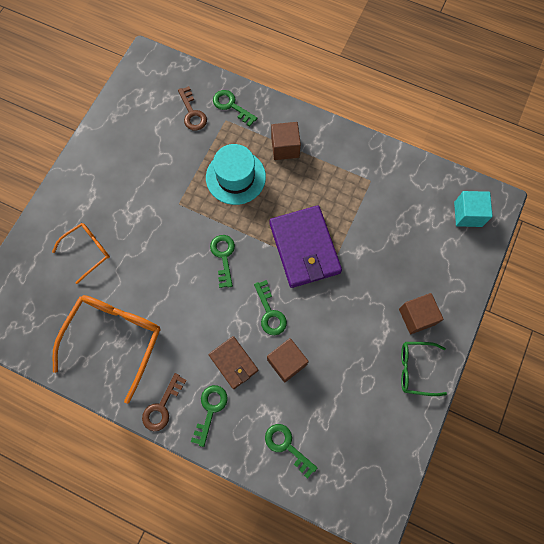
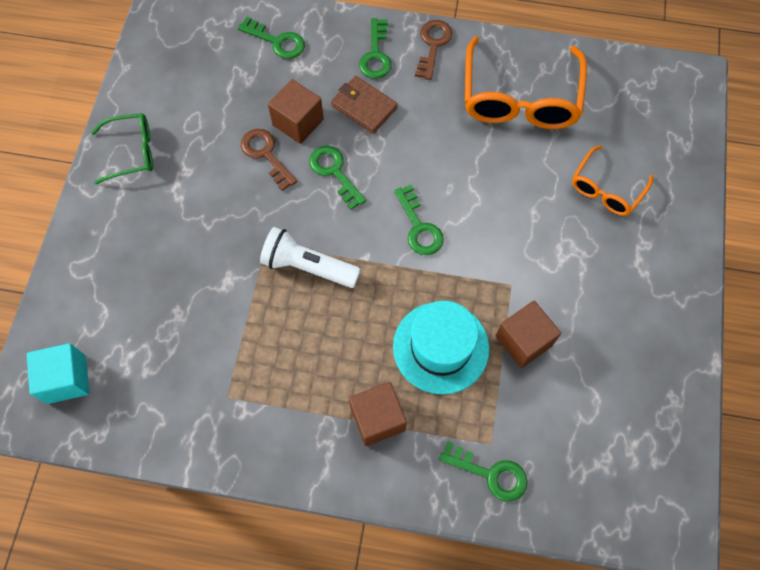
camera: 165 degrees right, 5 degrees down
brown key [178,86,207,131] -> brown key moved to [241,129,297,191]
purple wallet [269,205,342,288] -> white flashlight [260,227,361,288]
brown cube [399,293,444,334] -> brown cube moved to [496,301,561,368]

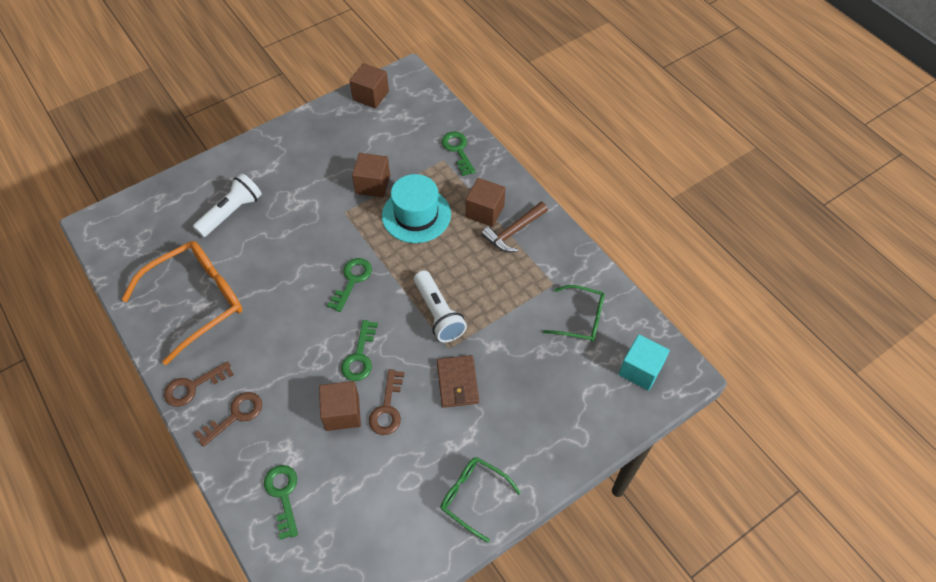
camera: 135 degrees left, 10 degrees down
brown wallet [331,76,398,134] -> brown wallet moved to [437,355,479,408]
green key [359,18,392,79] -> brown key [195,392,262,447]
orange glasses [572,145,653,216] -> white flashlight [193,173,262,237]
none -> brown cube [349,63,389,109]
none -> brown hammer [481,202,548,252]
none -> green glasses [543,285,605,342]

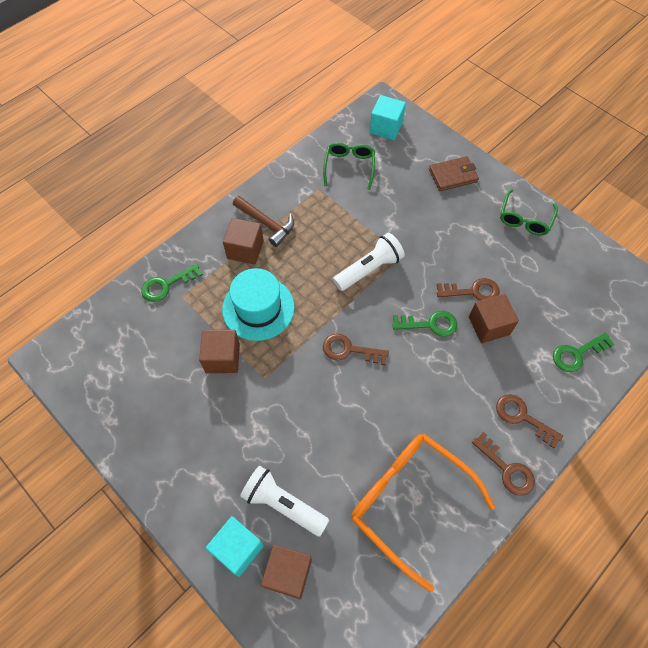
camera: 100 degrees left, 5 degrees up
green key [327,258,372,312] -> brown key [323,334,389,365]
brown cube [349,63,389,109] -> brown cube moved to [261,545,312,599]
brown wallet [437,355,479,408] -> brown wallet moved to [429,156,479,191]
none -> turquoise cube [206,516,264,577]

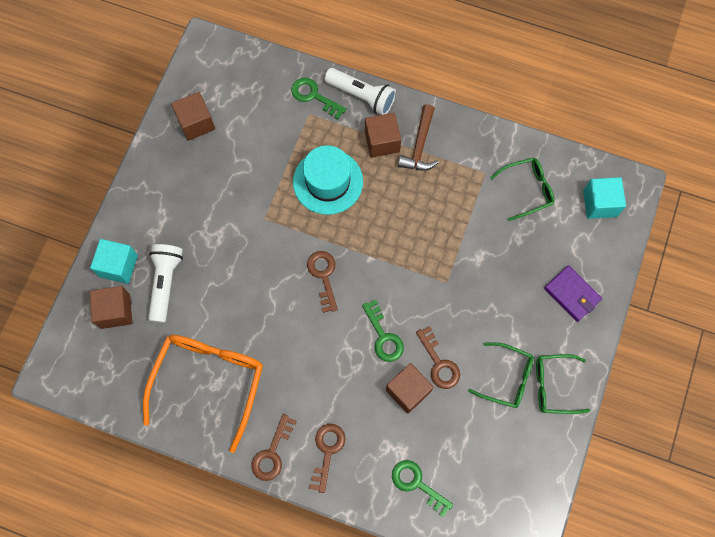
camera: 65 degrees right, 10 degrees up
brown cube [199,330,240,373] -> brown cube moved to [171,92,215,141]
white flashlight [333,233,405,291] -> white flashlight moved to [325,68,396,115]
brown wallet [429,156,479,191] -> purple wallet [544,265,602,322]
none -> green glasses [468,342,534,408]

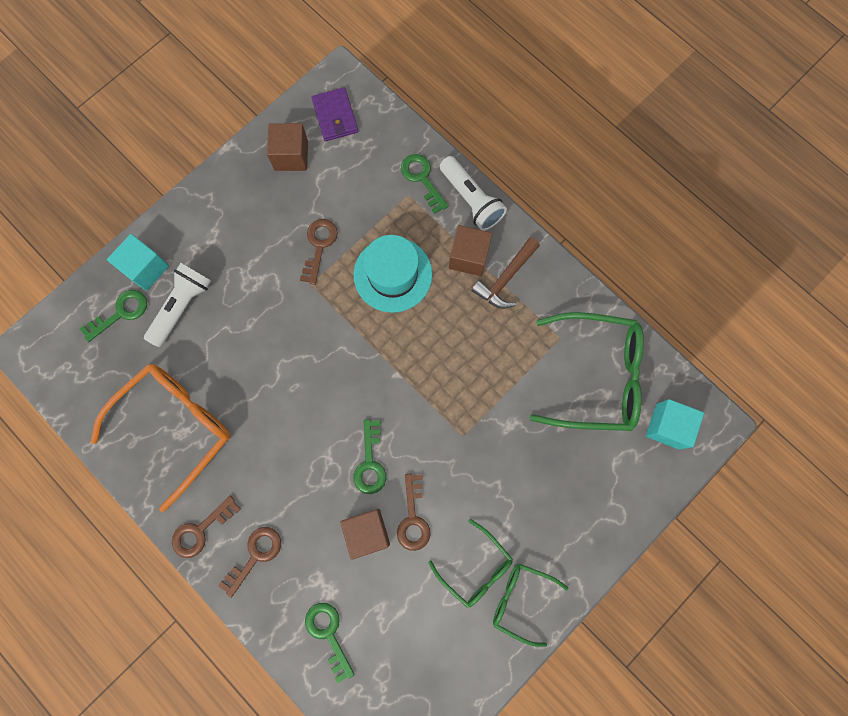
camera: 25 degrees right, 5 degrees up
brown cube [90,286,132,329] -> green key [80,290,147,342]
brown key [307,251,338,313] -> brown key moved to [300,219,338,285]
green glasses [490,158,554,221] -> green glasses [529,312,644,431], size x1.79
purple wallet [544,265,602,322] -> purple wallet moved to [311,87,358,141]

